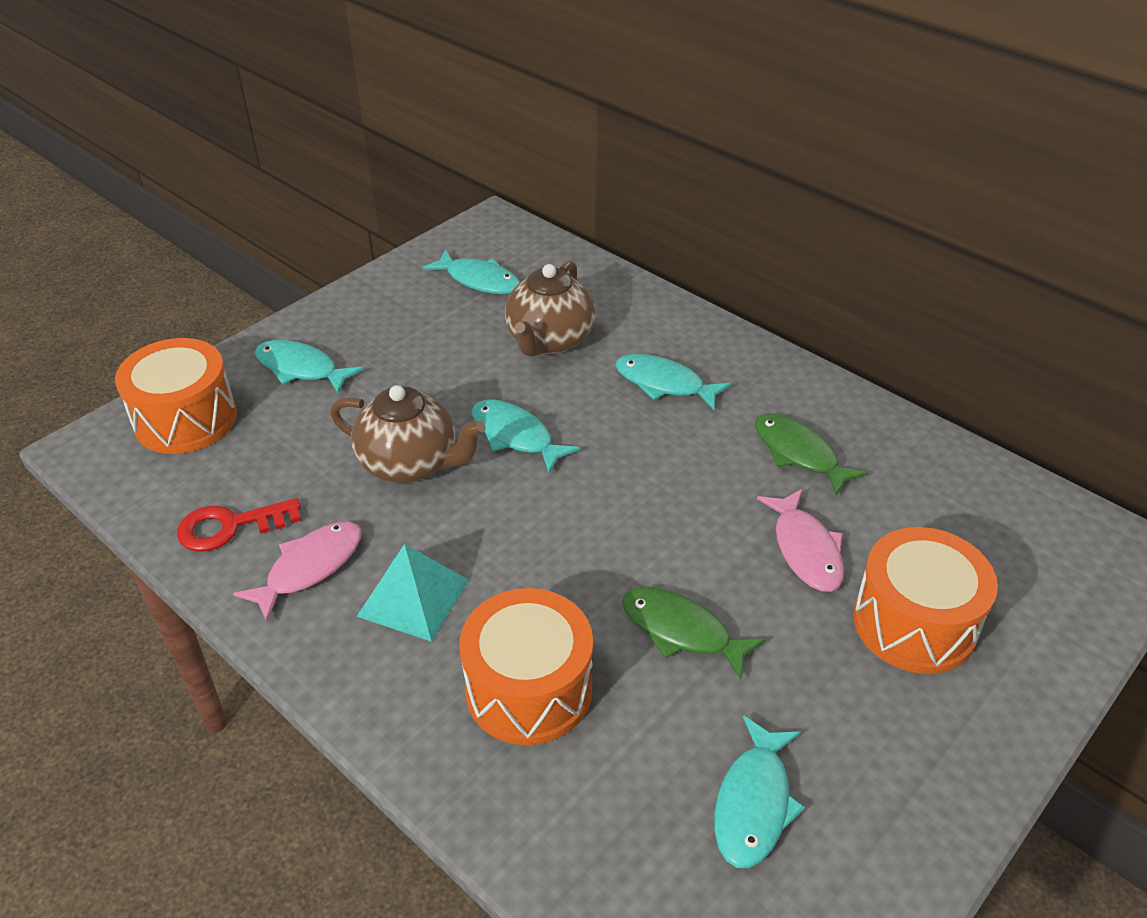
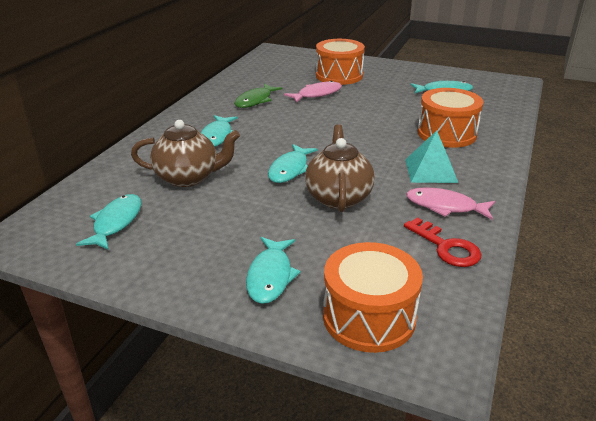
camera: 110 degrees left, 10 degrees down
green fish [622,587,766,679] -> none

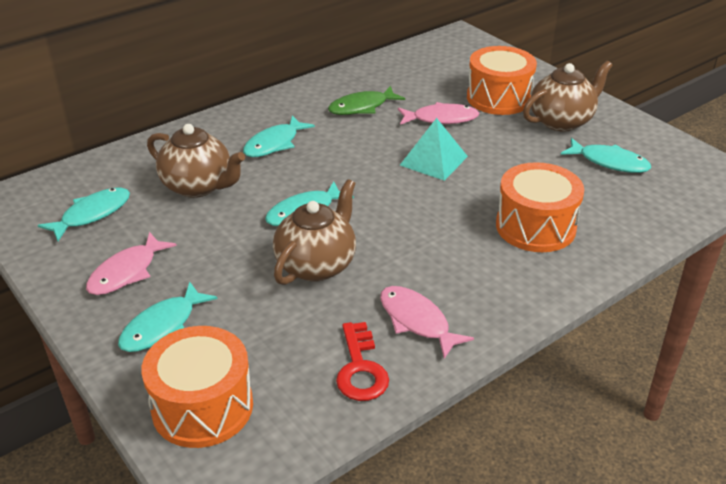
camera: 30 degrees right, 5 degrees up
turquoise pyramid [405,130,458,183] -> turquoise pyramid moved to [400,118,468,181]
none -> pink fish [86,232,177,295]
none -> brown teapot [523,61,613,131]

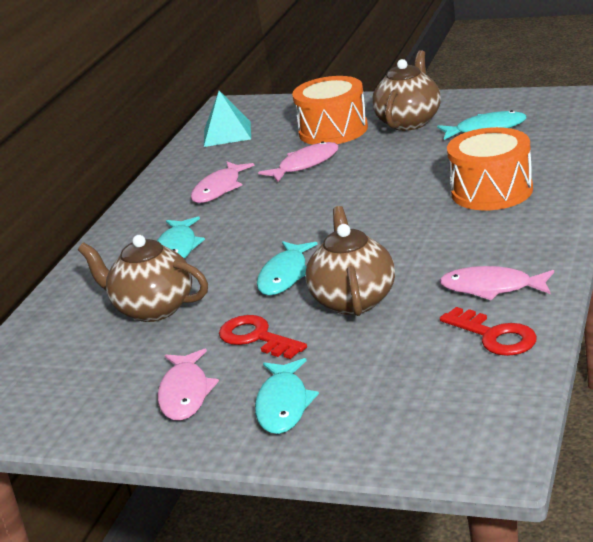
camera: 30 degrees left, 10 degrees down
turquoise fish [38,188,130,241] -> none
orange drum [141,326,253,448] -> none
brown teapot [147,124,245,198] -> brown teapot turned 150 degrees counterclockwise [78,235,208,322]
green fish [328,86,405,115] -> pink fish [191,162,255,203]
turquoise pyramid [400,118,468,181] -> turquoise pyramid moved to [204,91,251,147]
none -> red key [219,315,307,359]

